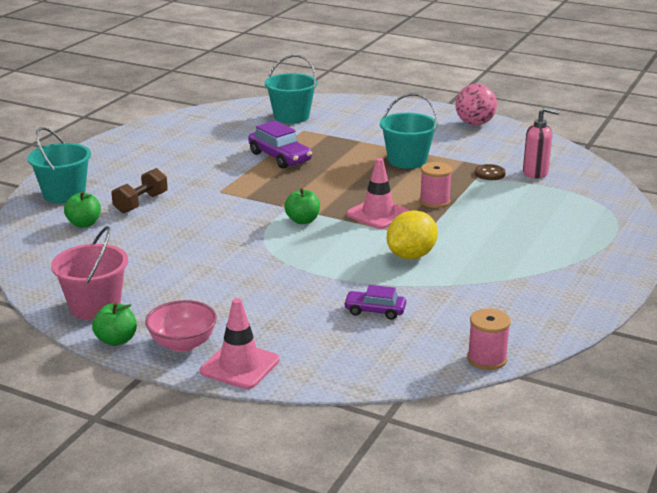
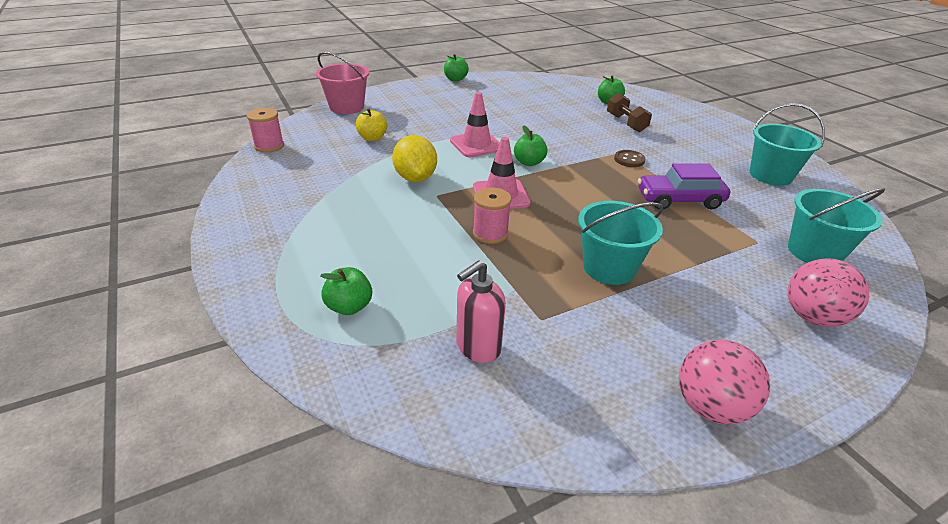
camera: 125 degrees right, 10 degrees up
turquoise bucket [27,127,91,204] -> turquoise bucket moved to [750,103,825,186]
pink bucket [51,226,128,320] -> pink bucket moved to [316,52,369,114]
pink bowl [145,300,217,352] -> none
pink traffic cone [200,298,279,389] -> pink traffic cone moved to [450,92,500,157]
purple car [343,285,406,320] -> yellow apple [355,108,387,141]
brown button [475,164,506,180] -> brown button moved to [614,150,646,167]
none -> green apple [320,267,372,315]
none -> pink ball [788,258,869,327]

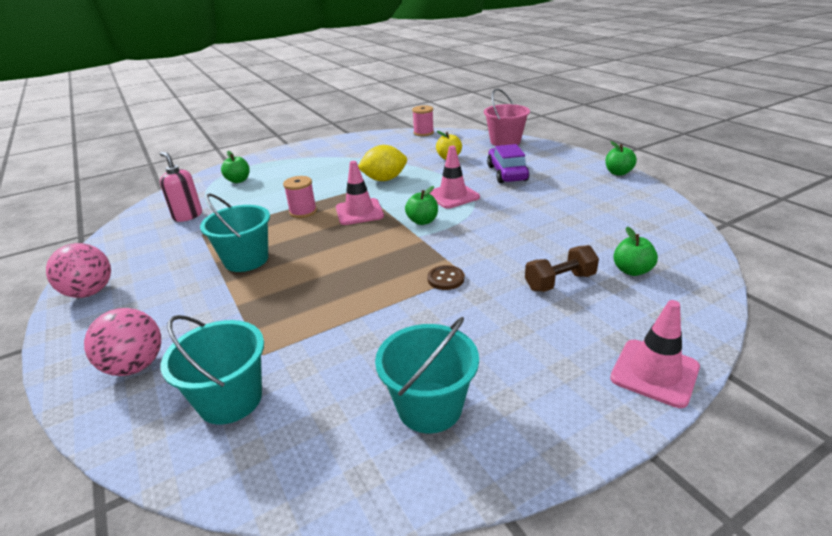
camera: 90 degrees right, 5 degrees down
purple car [638,163,730,210] -> purple car moved to [487,144,529,183]
none -> pink traffic cone [610,300,700,408]

